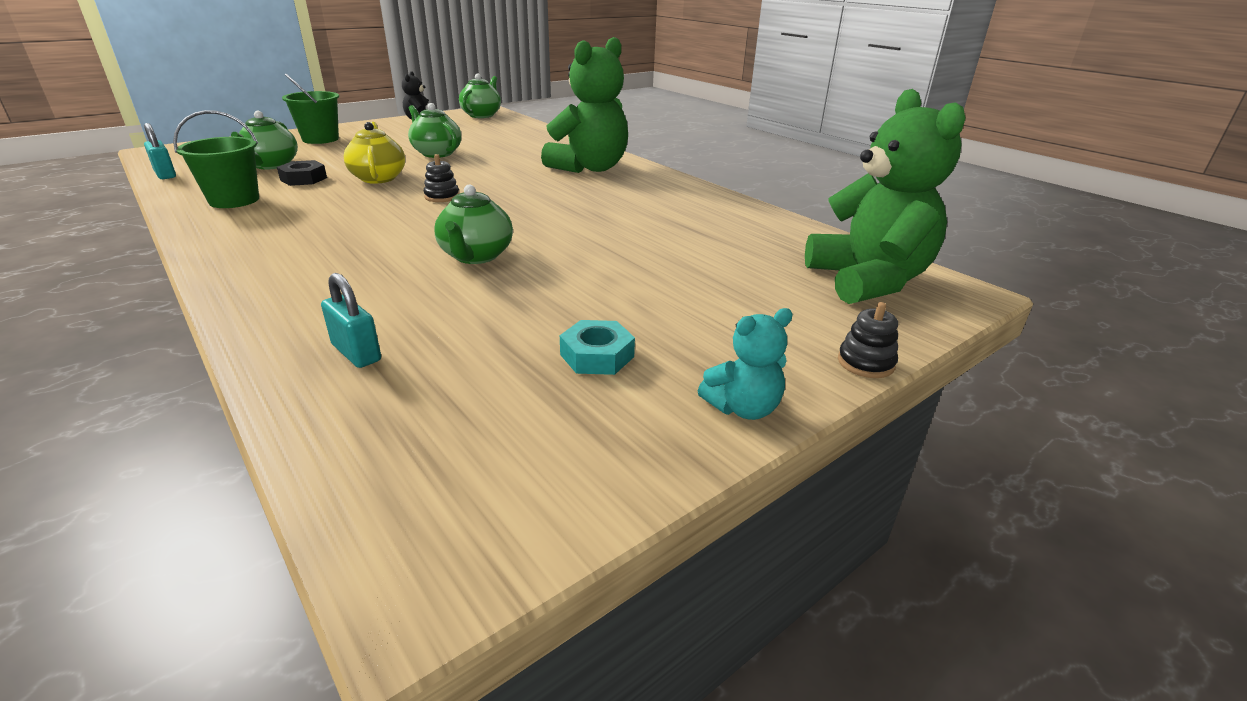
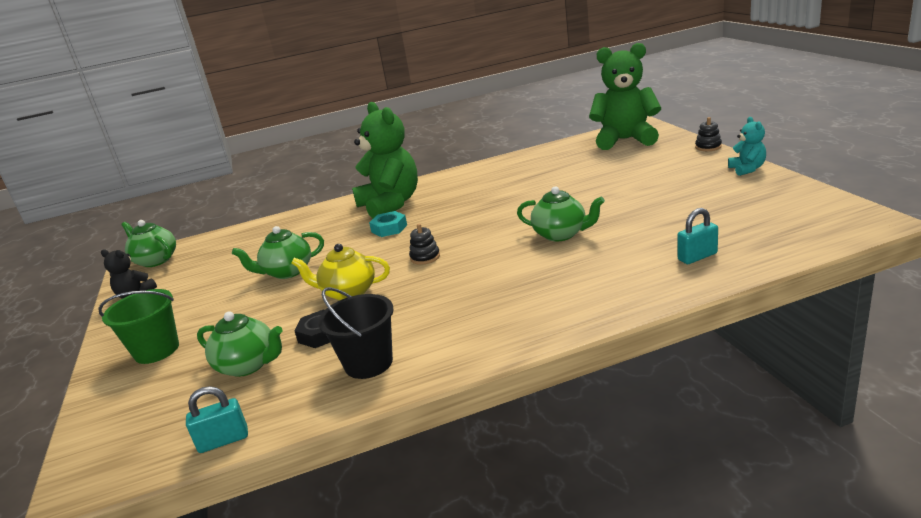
camera: 65 degrees left, 5 degrees down
green bucket [173,110,259,208] -> black bucket [318,287,394,379]
turquoise nut [560,320,635,375] -> turquoise nut moved to [369,211,407,237]

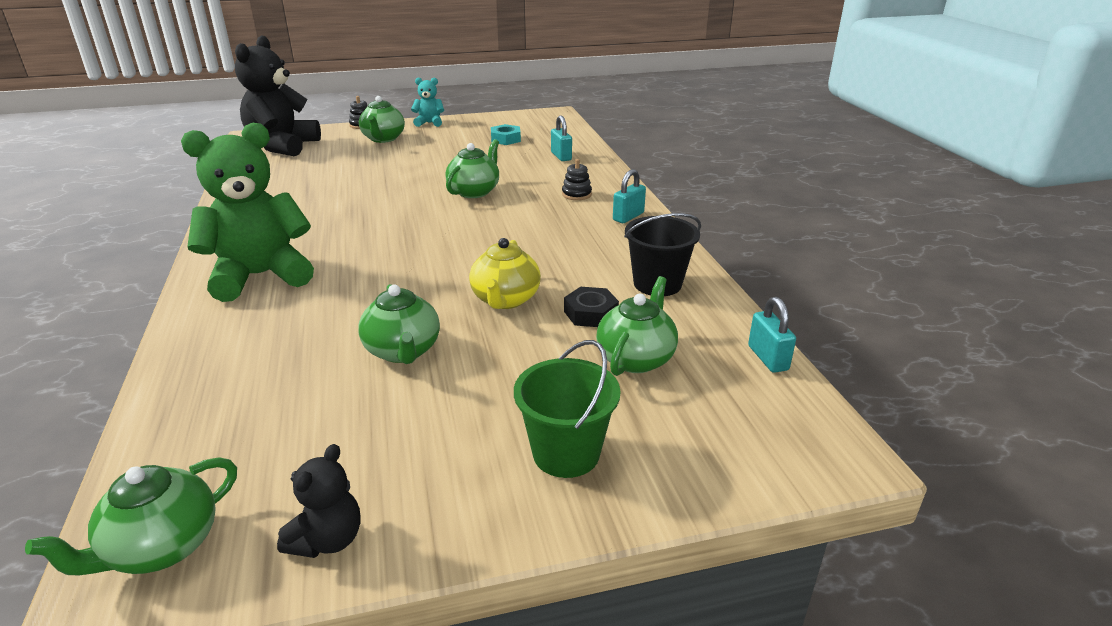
camera: 90 degrees left, 5 degrees up
turquoise nut [369,211,407,237] -> turquoise nut moved to [491,124,521,145]
black stacking toy [409,224,440,265] -> black stacking toy moved to [562,159,592,200]
green teddy bear [589,43,661,150] -> black teddy bear [235,35,321,156]
none -> green teapot [359,96,405,143]
none -> turquoise padlock [613,169,646,223]

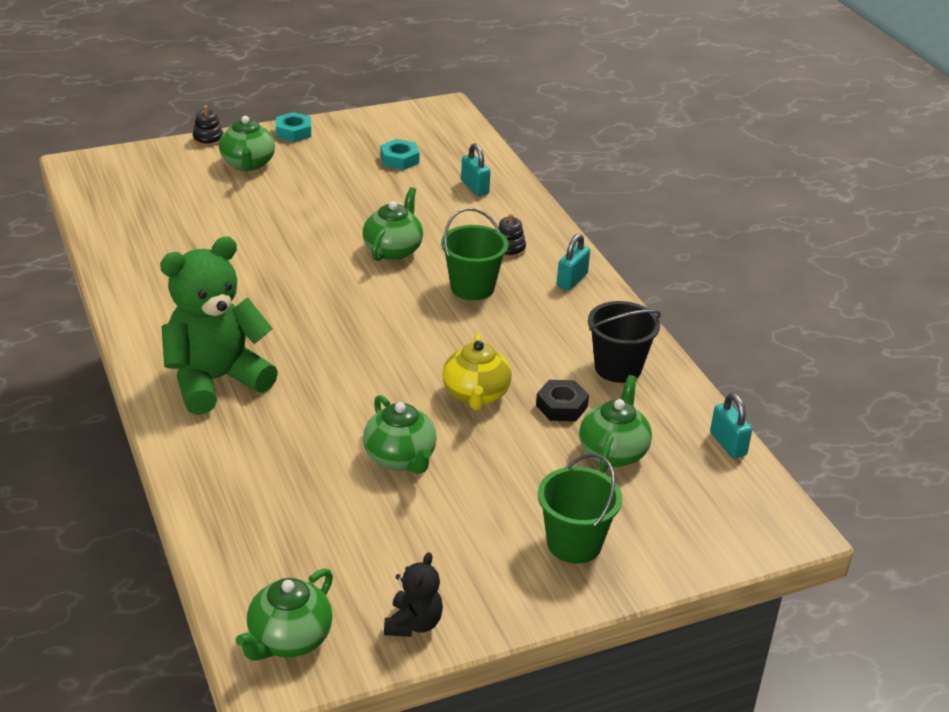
camera: 10 degrees left, 5 degrees up
black teddy bear [235,35,321,156] -> none
turquoise teddy bear [411,77,444,127] -> turquoise nut [276,112,311,142]
none -> green bucket [441,208,508,300]

